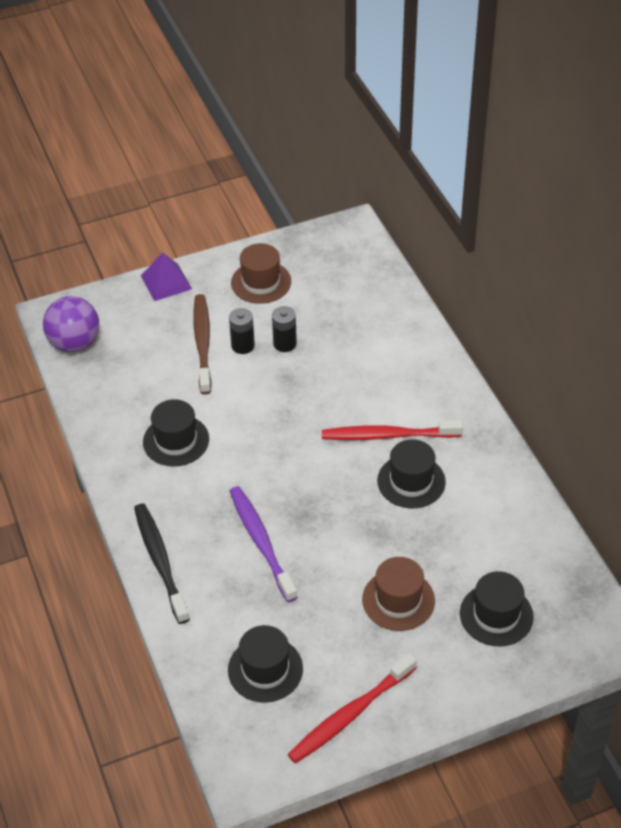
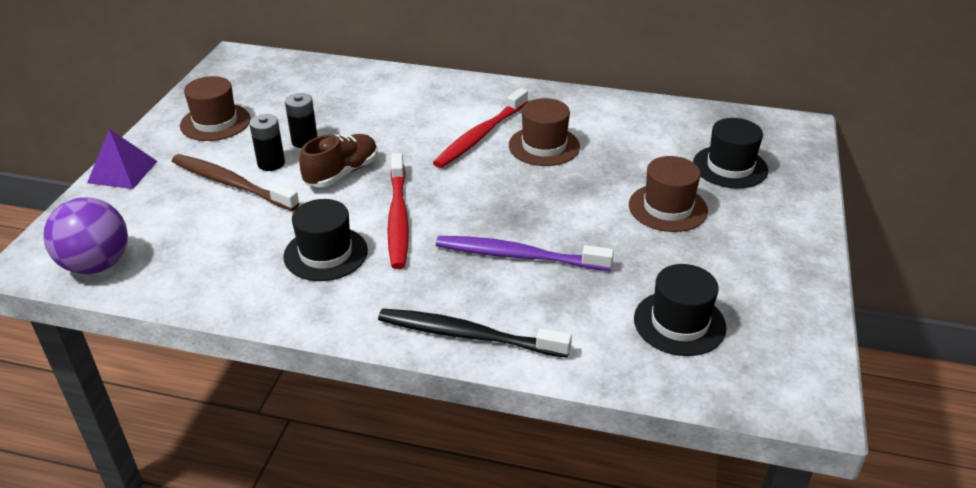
camera: 55 degrees left, 10 degrees down
red toothbrush [287,653,417,763] -> red toothbrush moved to [387,153,409,269]
black hat [377,439,446,508] -> brown hat [509,98,580,166]
none -> brown shoe [299,134,378,187]

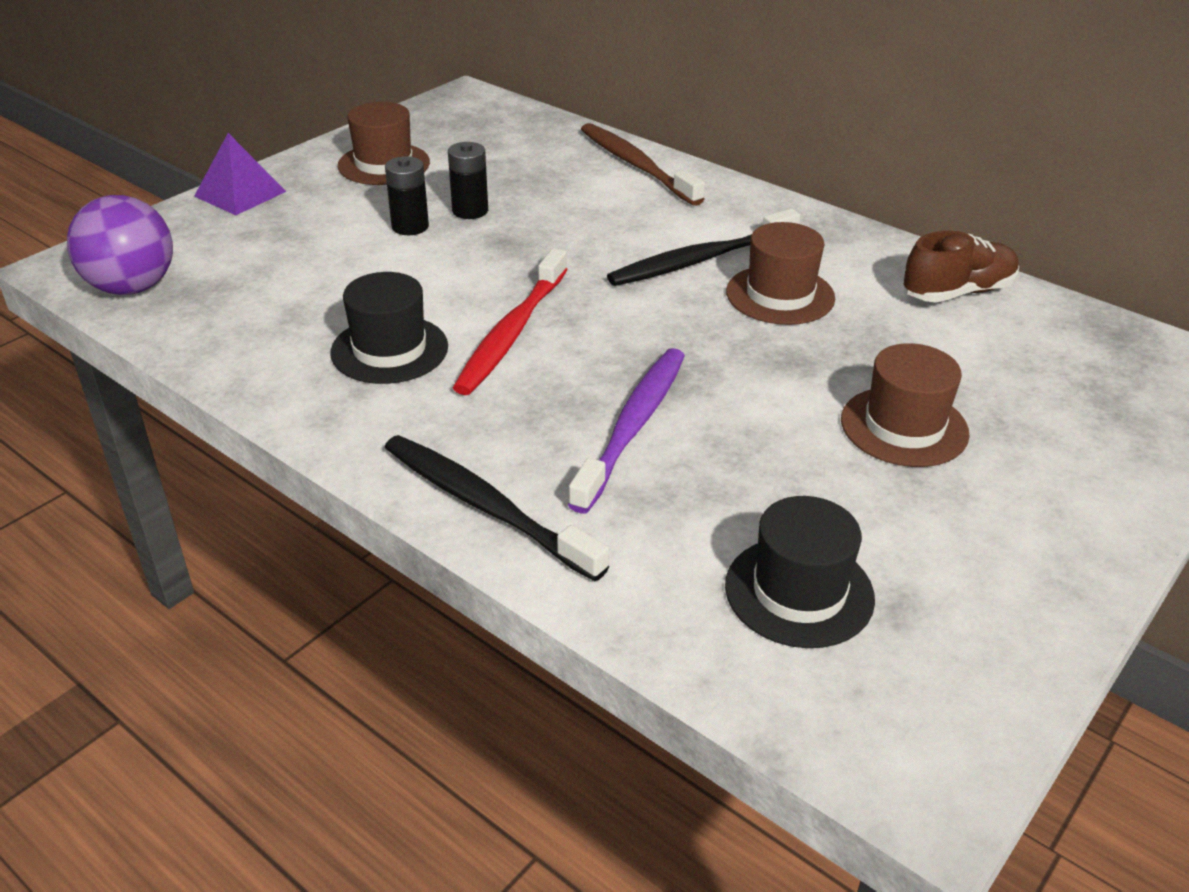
camera: 25 degrees right, 0 degrees up
brown toothbrush [172,154,300,211] -> brown toothbrush moved to [581,123,705,206]
brown shoe [299,134,378,187] -> brown shoe moved to [903,231,1019,302]
red toothbrush [433,88,528,168] -> black toothbrush [607,209,800,286]
purple toothbrush [436,236,614,271] -> purple toothbrush turned 75 degrees clockwise [568,348,685,514]
black hat [693,118,768,189] -> none

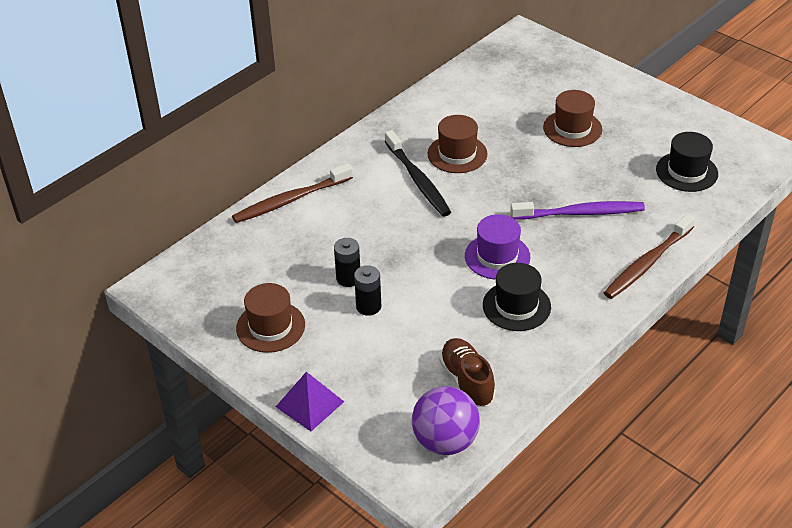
camera: 85 degrees left, 5 degrees up
black toothbrush [385,435,609,581] -> brown toothbrush [604,213,696,299]
red toothbrush [453,248,568,395] -> purple hat [465,214,530,280]
purple toothbrush [568,348,685,514] -> purple toothbrush turned 150 degrees clockwise [510,201,645,220]
brown shoe [903,231,1019,302] -> brown shoe moved to [439,338,496,407]

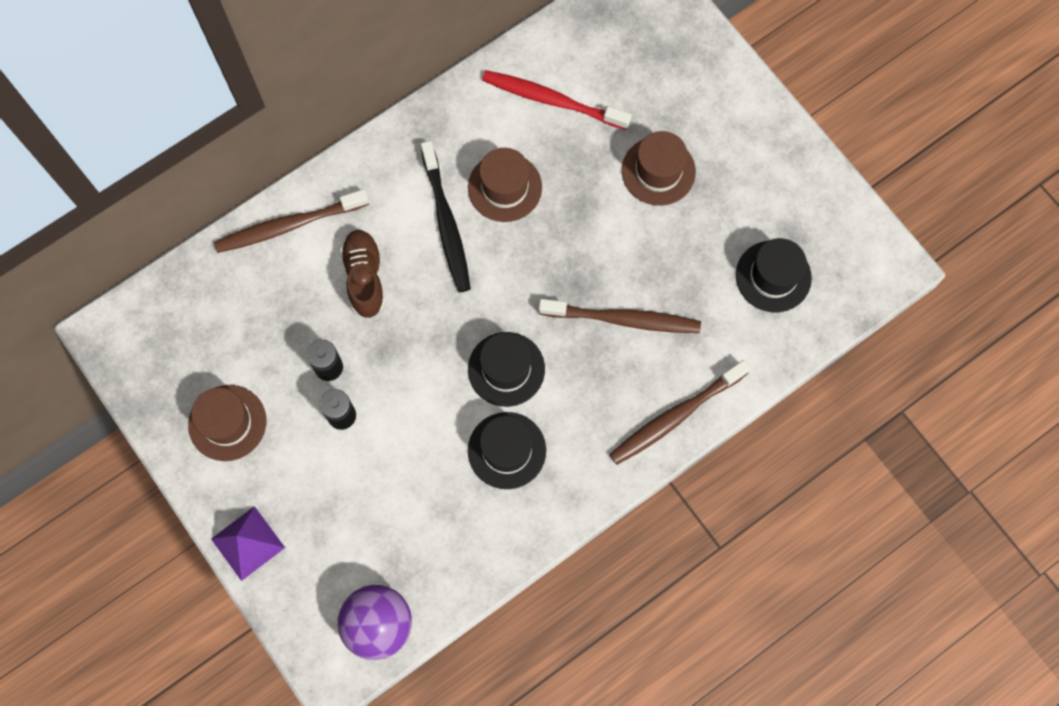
camera: 10 degrees right, 30 degrees up
brown shoe [439,338,496,407] -> brown shoe moved to [340,230,385,318]
purple hat [465,214,530,280] -> black hat [468,332,545,407]
purple toothbrush [510,201,645,220] -> brown toothbrush [539,299,701,333]
none -> red toothbrush [482,70,632,130]

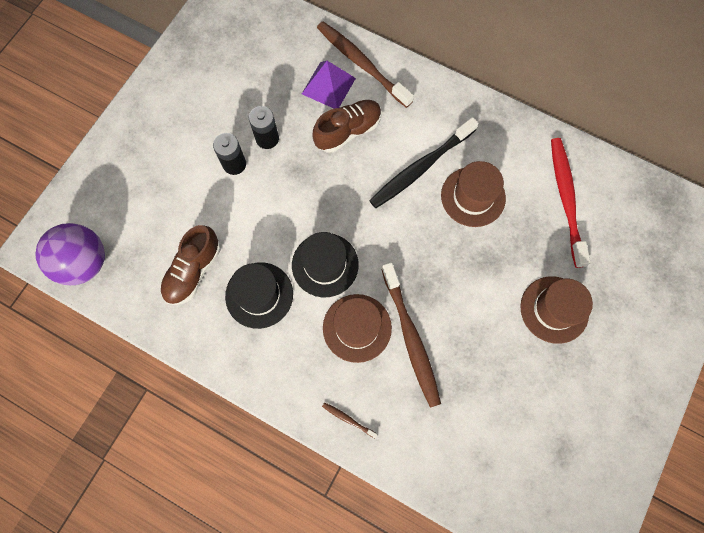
camera: 65 degrees right, 0 degrees up
brown hat [188,385,266,461] -> brown hat moved to [323,294,392,363]
purple pyramid [211,506,285,581] -> purple pyramid moved to [302,61,356,109]
brown toothbrush [609,360,751,465] -> brown toothbrush [322,402,378,438], size x0.40
black hat [736,238,812,312] -> none
none -> brown shoe [160,225,221,305]

